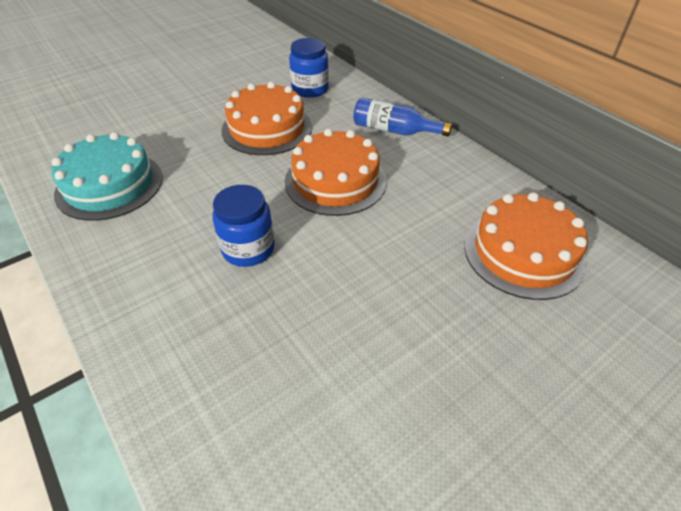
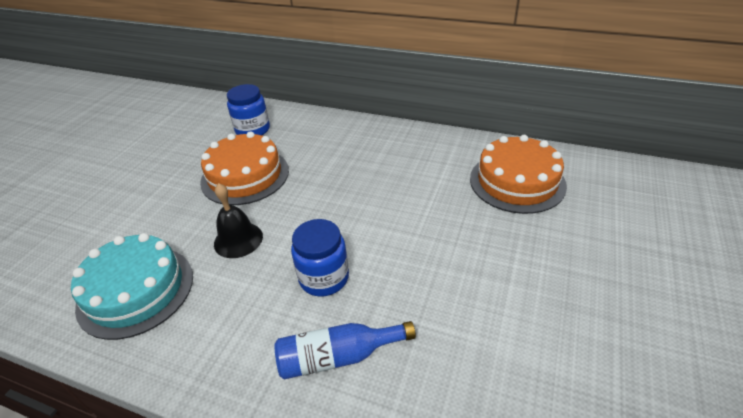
camera: 30 degrees left, 5 degrees down
orange cake [285,129,387,216] -> none
blue bottle [353,98,452,136] -> blue bottle moved to [274,321,416,379]
none -> black bell [214,183,263,258]

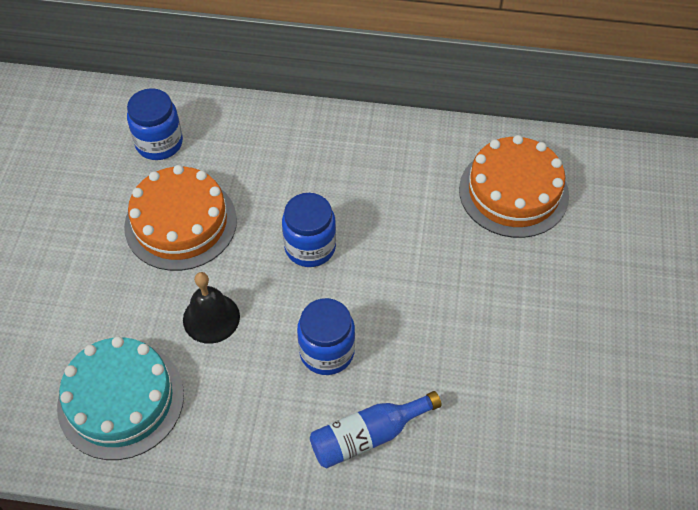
camera: 15 degrees left, 15 degrees up
none -> blue jar [282,193,336,267]

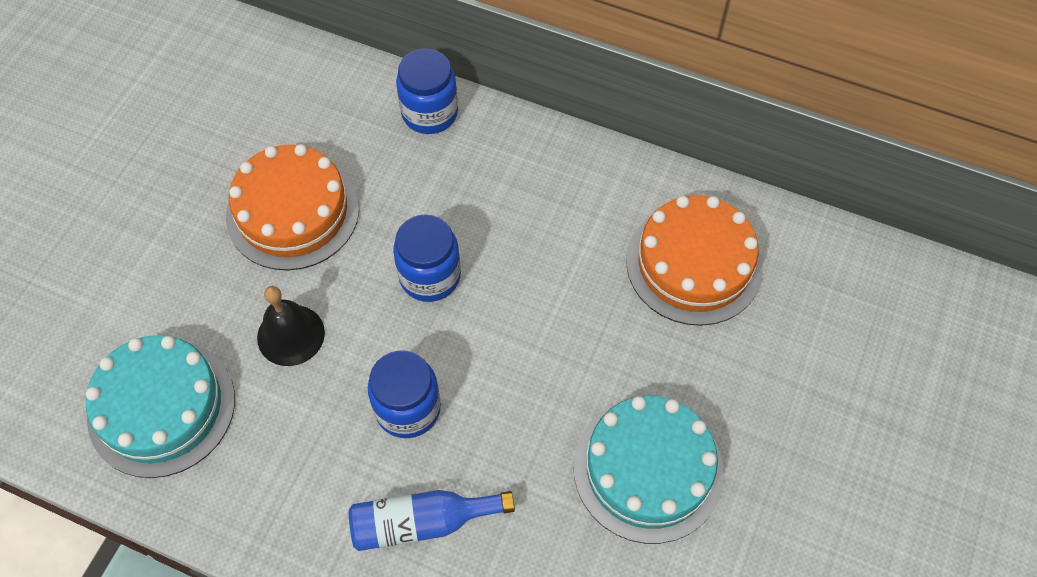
camera: 15 degrees right, 5 degrees up
blue jar [127,88,183,160] -> blue jar moved to [396,48,458,134]
none -> turquoise cake [574,396,724,544]

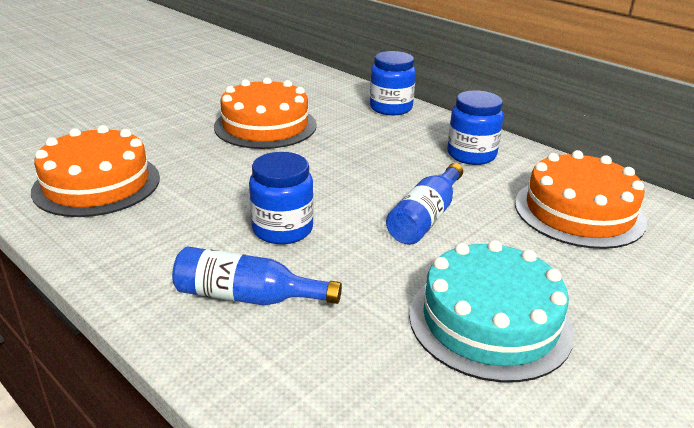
camera: 20 degrees right, 30 degrees down
turquoise cake [85,335,235,478] -> orange cake [31,125,160,217]
black bell [257,286,325,366] -> none
blue jar [393,214,461,302] -> blue jar moved to [447,90,504,165]
none -> blue bottle [386,163,463,245]

